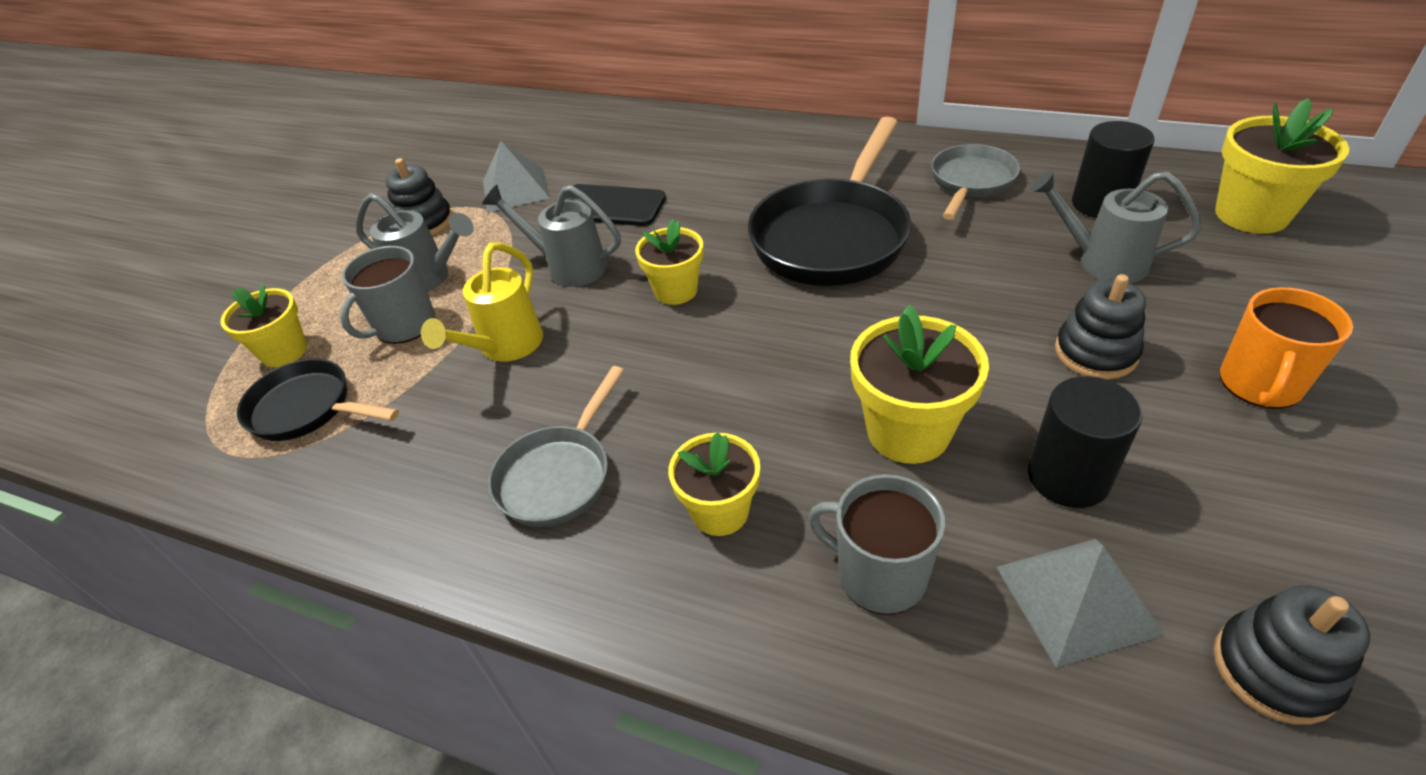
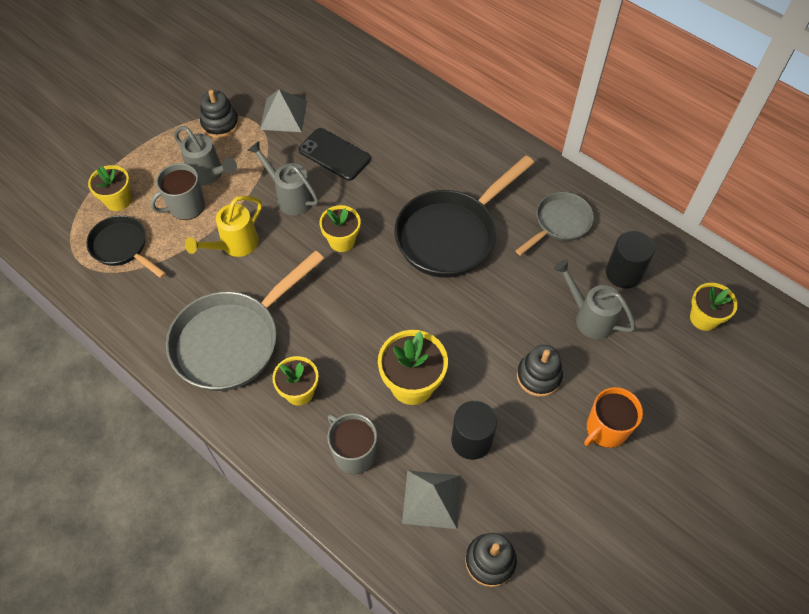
camera: 15 degrees right, 15 degrees up
grey pan [488,366,624,527] -> grey pan [166,250,324,391], size x1.74
yellow flower pot [1215,98,1349,234] -> yellow flower pot [690,283,738,331], size x0.66

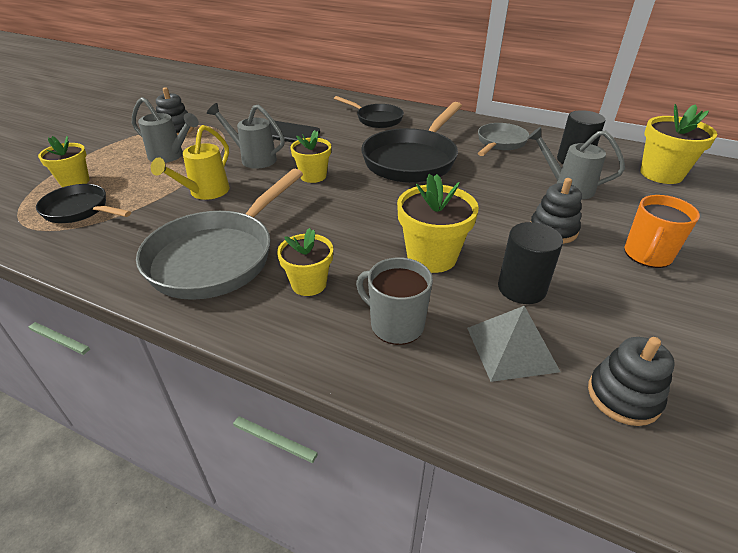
camera: 15 degrees left, 20 degrees down
grey mug [150,163,205,220] -> none
grey pyramid [260,89,307,132] -> none
yellow flower pot [690,283,738,331] -> yellow flower pot [641,104,717,184], size x1.51
none -> black pan [334,96,404,128]

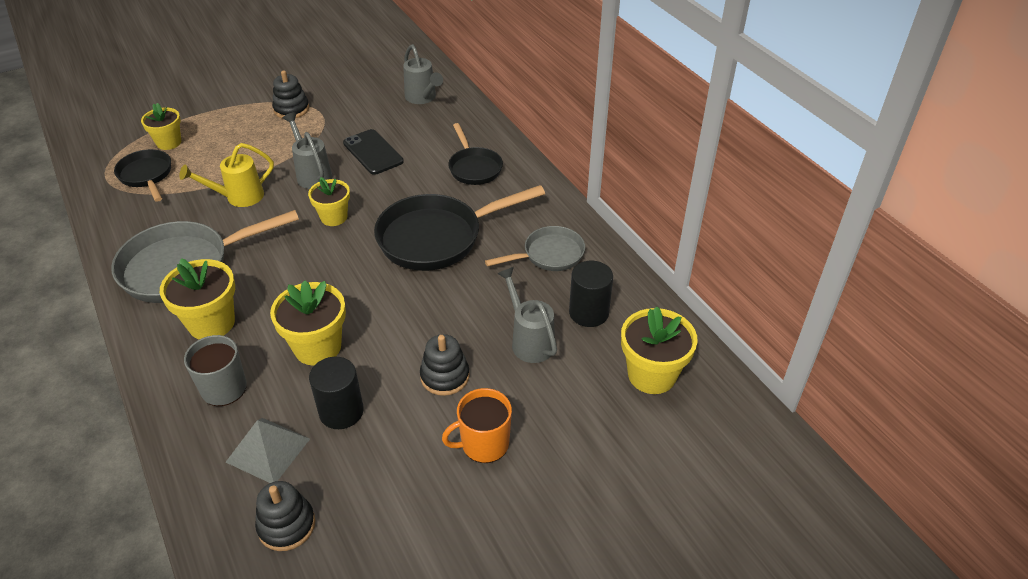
camera: 35 degrees right, 5 degrees up
grey watering can [132,97,199,163] -> grey watering can moved to [403,44,443,104]
yellow flower pot [277,228,333,296] -> yellow flower pot [160,258,235,339], size x1.51

